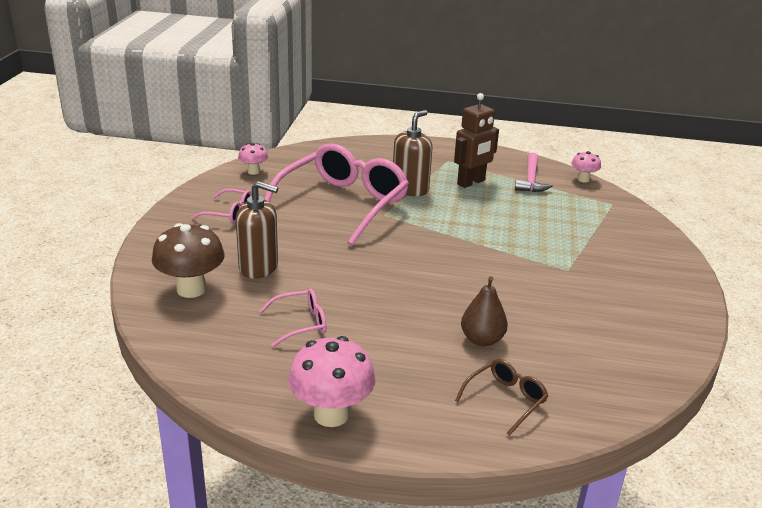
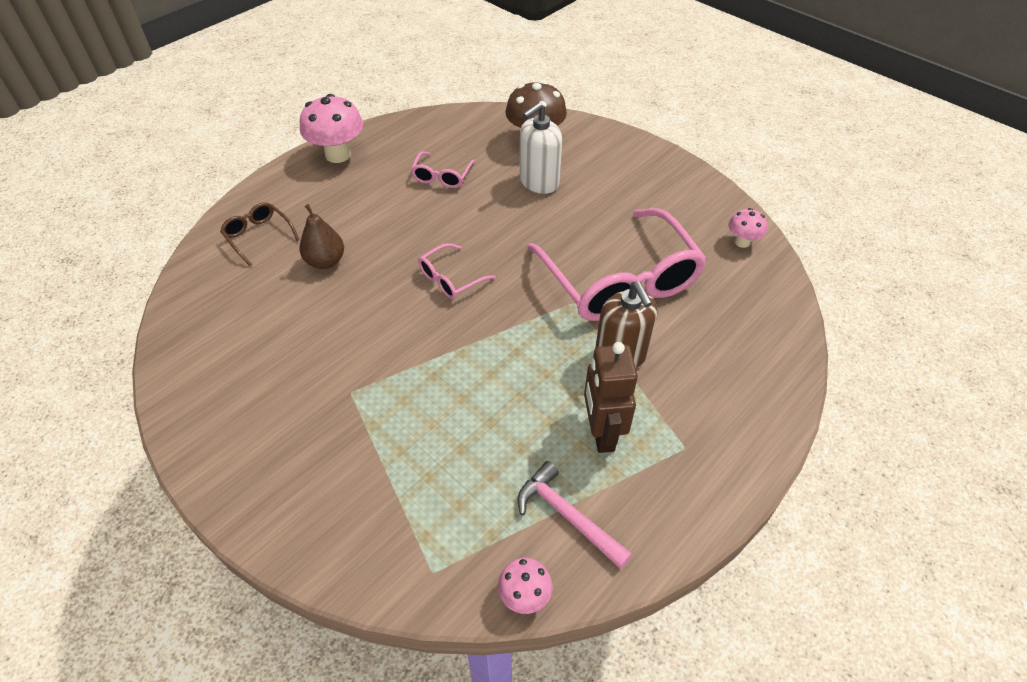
camera: 125 degrees right, 20 degrees up
pink glasses [191,189,252,224] -> pink glasses moved to [418,243,496,299]
brown soap dispenser [236,181,278,279] -> white soap dispenser [520,102,562,194]
brown glasses [455,359,548,436] -> brown glasses turned 150 degrees clockwise [220,202,300,266]

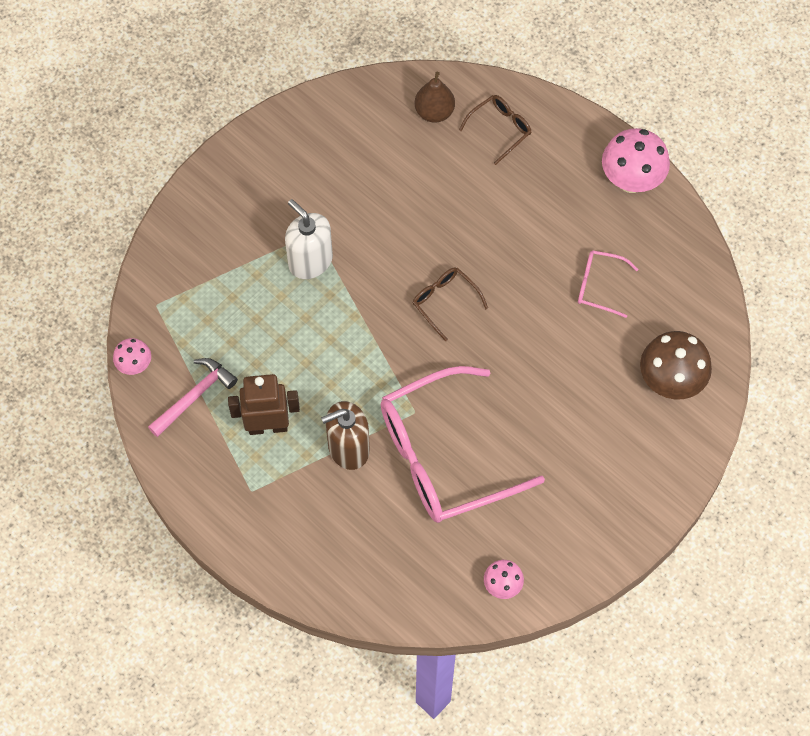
camera: 90 degrees right, 15 degrees up
brown pear [299,204,344,269] -> brown pear moved to [415,72,455,123]
pink glasses [418,243,496,299] -> brown glasses [413,267,488,342]
white soap dispenser [520,102,562,194] -> white soap dispenser moved to [285,199,333,279]

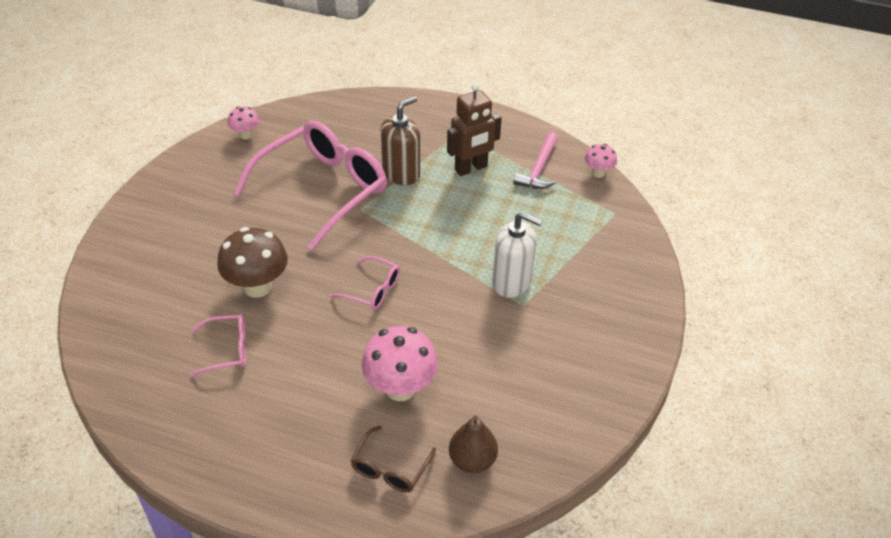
camera: 155 degrees right, 20 degrees down
brown glasses [413,267,488,342] -> pink glasses [330,256,400,310]
pink mushroom [602,128,670,193] -> pink mushroom moved to [362,326,438,401]
brown mushroom [640,331,712,399] -> brown mushroom moved to [217,227,288,298]

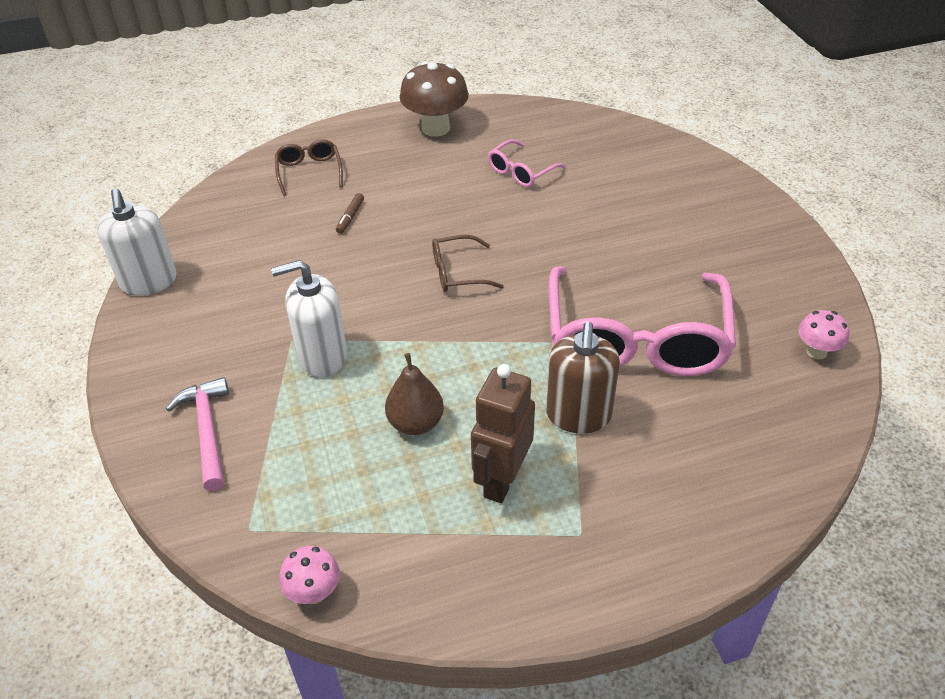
camera: 145 degrees right, 0 degrees up
brown mushroom [217,227,288,298] -> brown mushroom moved to [399,61,469,137]
pink glasses [330,256,400,310] -> brown glasses [432,235,504,292]
pink mushroom [362,326,438,401] -> brown marker [336,193,364,234]
brown pear [449,415,498,473] -> brown pear moved to [385,353,444,435]
pink hammer [513,132,558,189] -> pink hammer moved to [166,377,229,491]
none -> white soap dispenser [97,189,177,296]

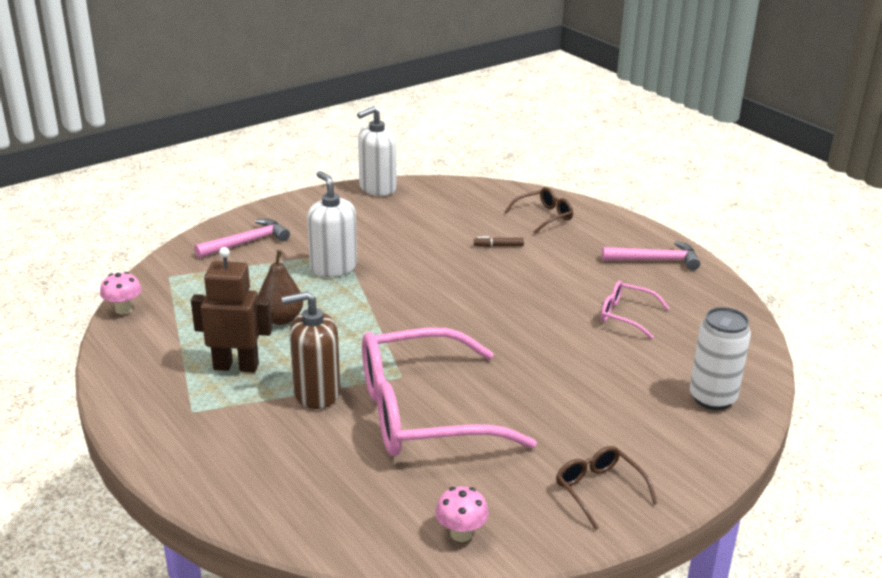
camera: 70 degrees right, 15 degrees down
brown mushroom [399,61,469,137] -> pink hammer [602,241,700,270]
brown glasses [432,235,504,292] -> brown glasses moved to [556,446,658,530]
none -> white can [690,307,751,410]

